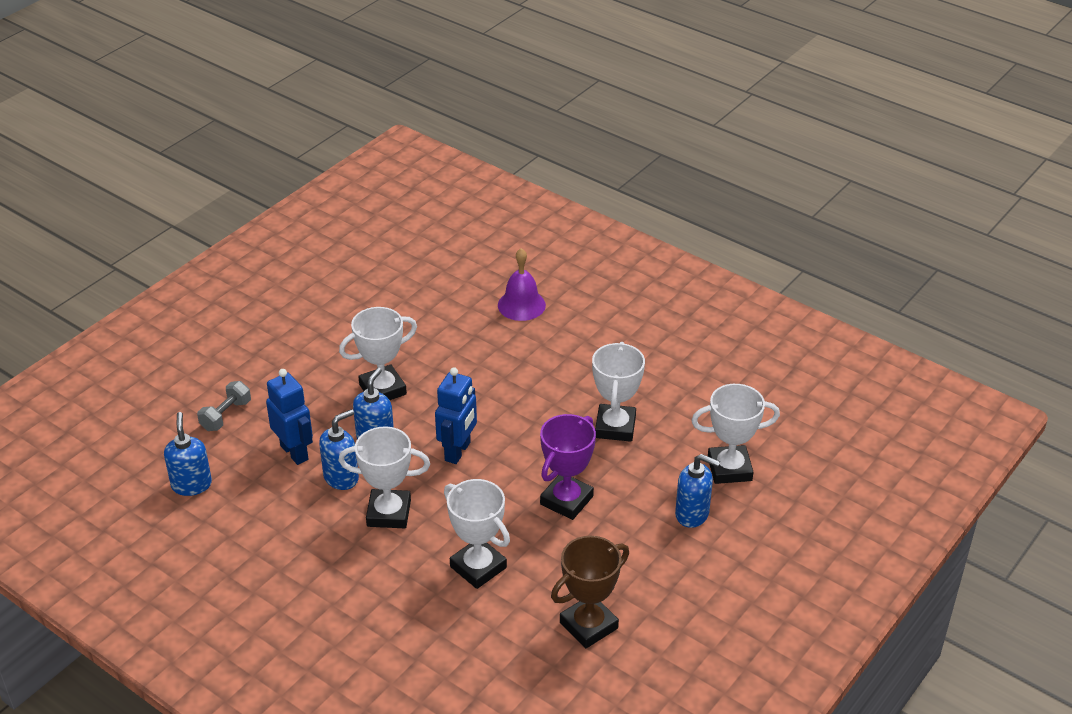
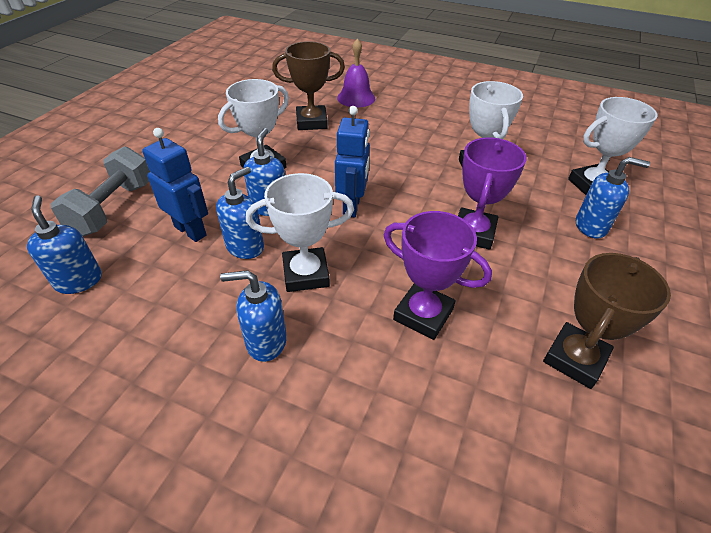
camera: 15 degrees left, 5 degrees up
grey dumbbell [197,381,251,431] -> grey dumbbell [51,146,150,236], size x1.67
white trophy [444,479,510,589] -> purple trophy [384,211,492,340]
none -> blue soap dispenser [220,270,287,362]
none -> brown trophy [272,41,345,130]

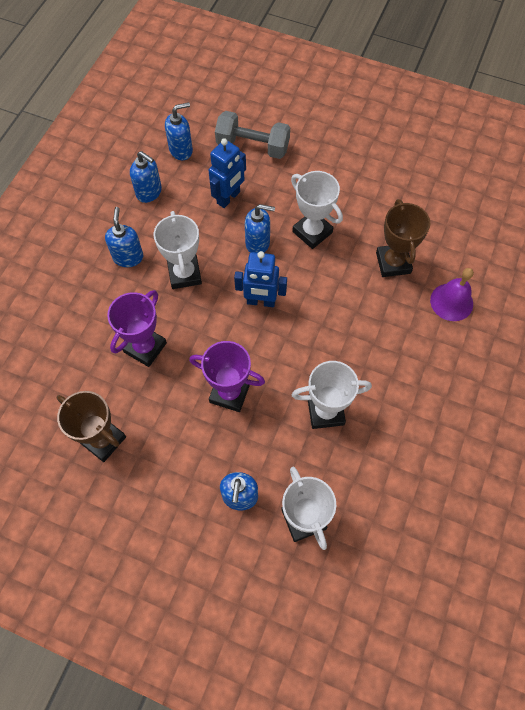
camera: 90 degrees right, 20 degrees up
blue soap dispenser [216,167,264,259] -> blue soap dispenser moved to [130,151,162,203]

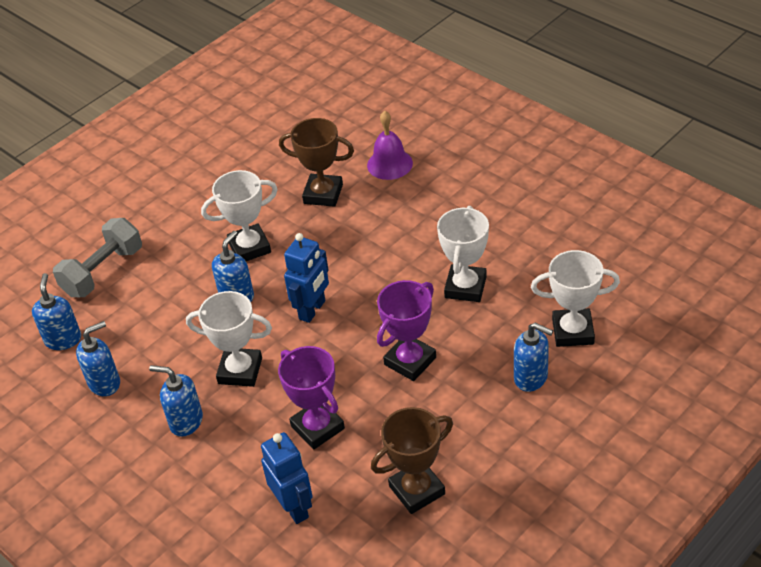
camera: 65 degrees left, 20 degrees down
blue robot [208,138,246,208] -> blue robot moved to [261,432,313,524]

